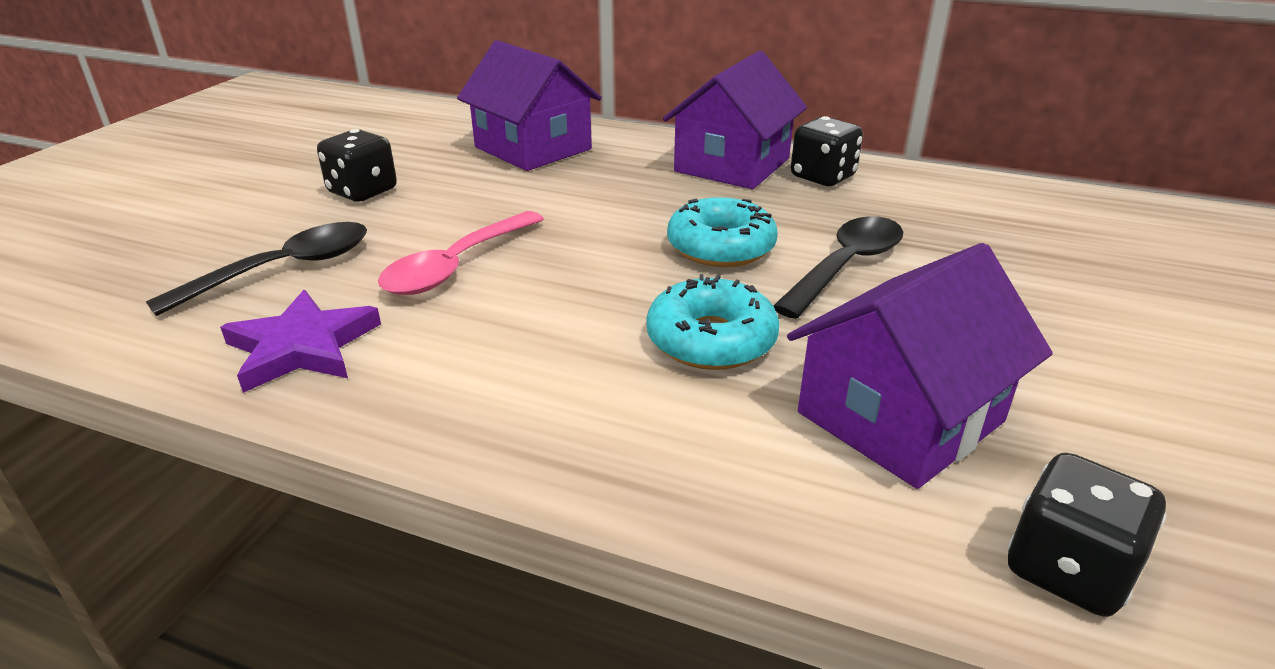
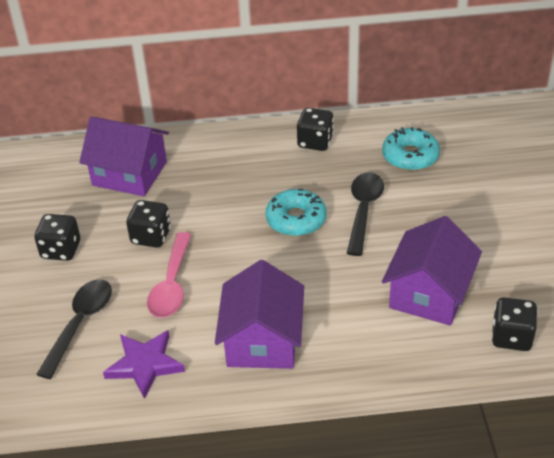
camera: 25 degrees left, 10 degrees up
turquoise donut [647,274,779,370] -> turquoise donut moved to [382,127,440,171]
purple house [663,51,807,189] -> purple house moved to [215,260,304,369]
none -> black dice [126,200,171,248]

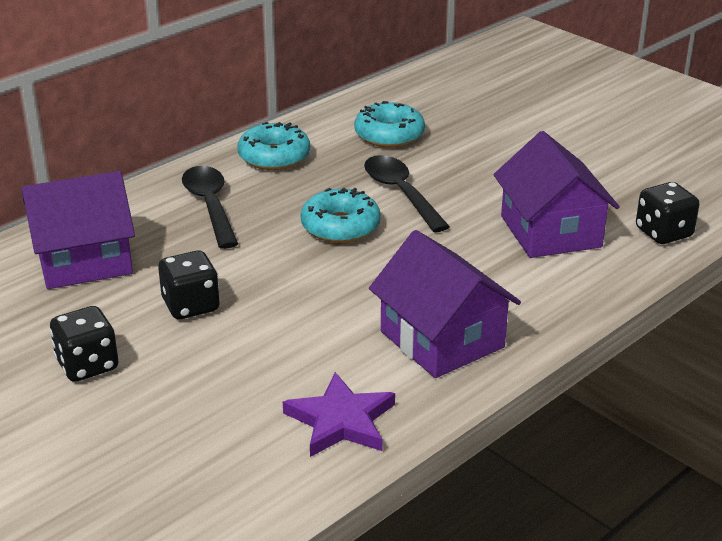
camera: 40 degrees left, 10 degrees down
black spoon [36,279,112,379] -> black spoon moved to [182,166,238,249]
pink spoon [147,232,191,318] -> none
black dice [297,108,334,151] -> turquoise donut [238,122,310,170]

